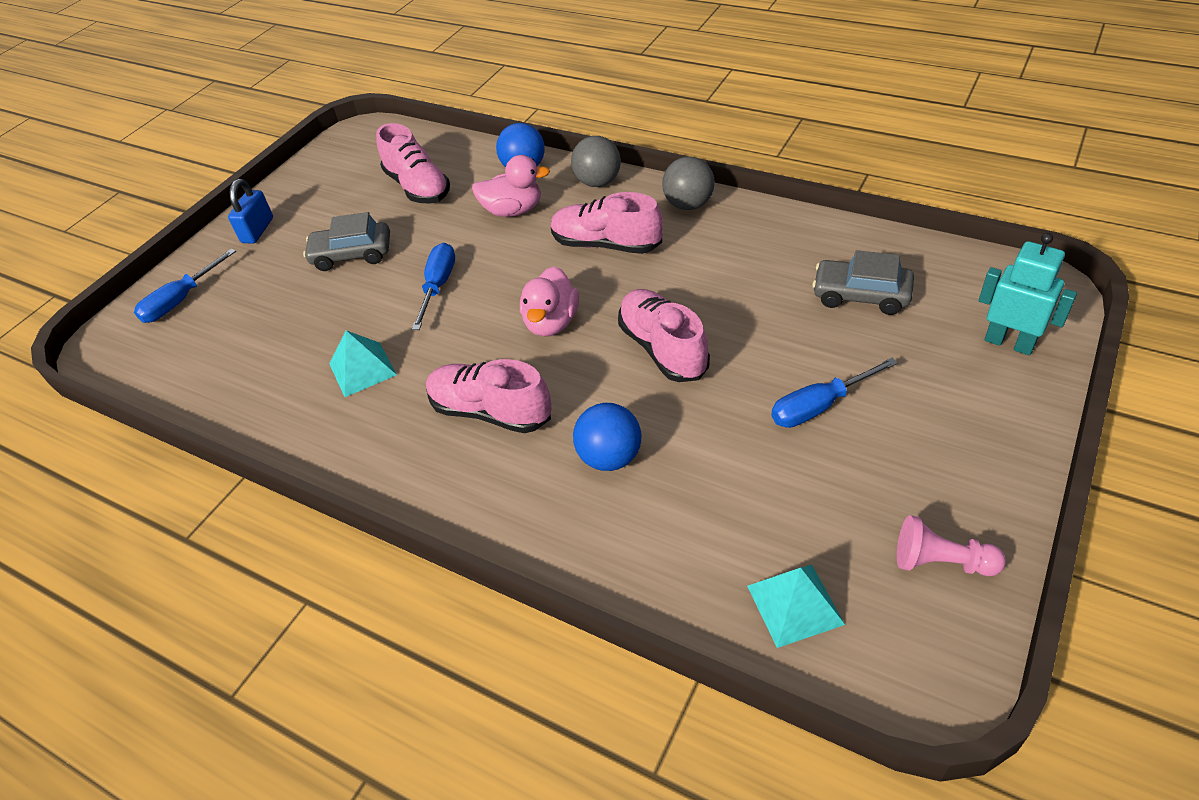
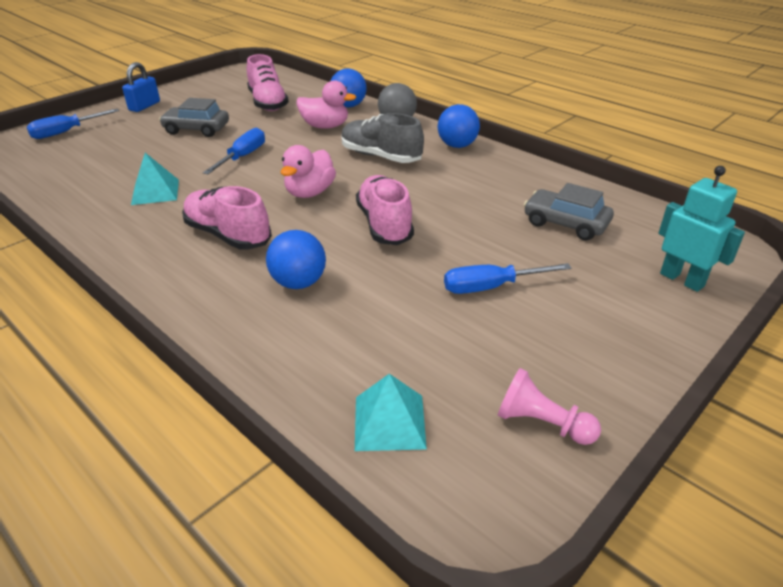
camera: 10 degrees right, 10 degrees down
pink shoe [551,192,663,254] -> grey shoe [341,113,424,163]
grey ball [662,157,715,210] -> blue ball [438,104,480,148]

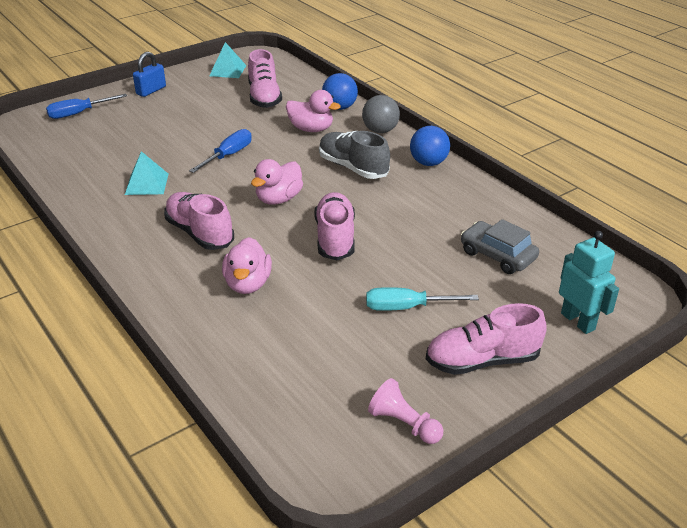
camera: 10 degrees right, 0 degrees up
grey car [159,98,229,137] -> none
blue ball [266,230,326,289] -> pink duck [222,237,272,294]
turquoise pyramid [355,374,427,451] -> turquoise pyramid moved to [209,42,246,78]
blue screwdriver [444,263,571,294] -> turquoise screwdriver [366,287,479,311]
none -> pink shoe [426,303,547,375]

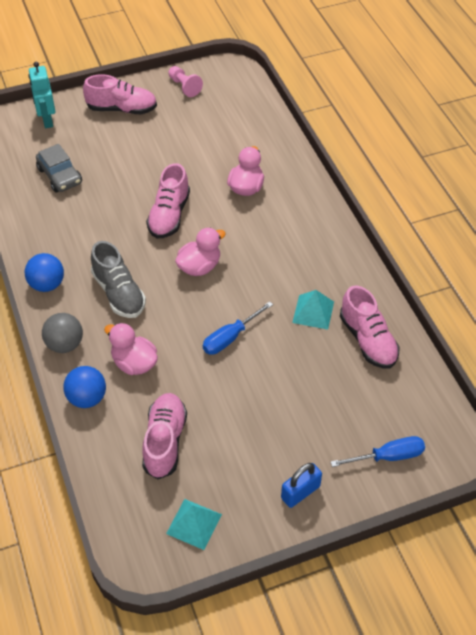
camera: 165 degrees left, 15 degrees up
pink shoe [164,192,234,250] -> pink shoe moved to [340,285,400,369]
turquoise screwdriver [366,287,479,311] -> none

